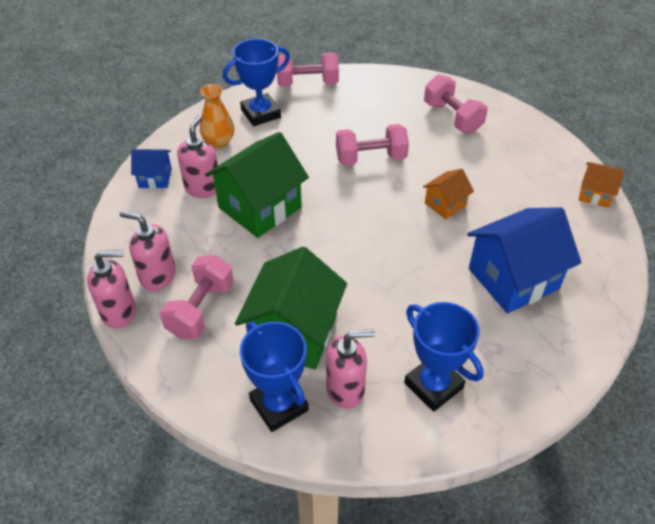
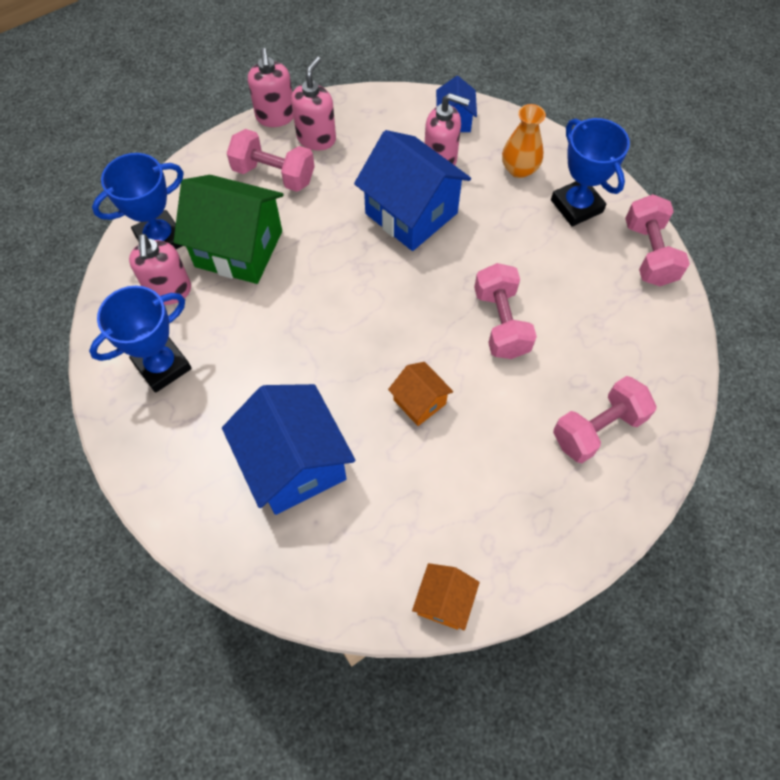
camera: 90 degrees right, 15 degrees up
green house [205,132,309,238] -> blue house [354,130,471,251]

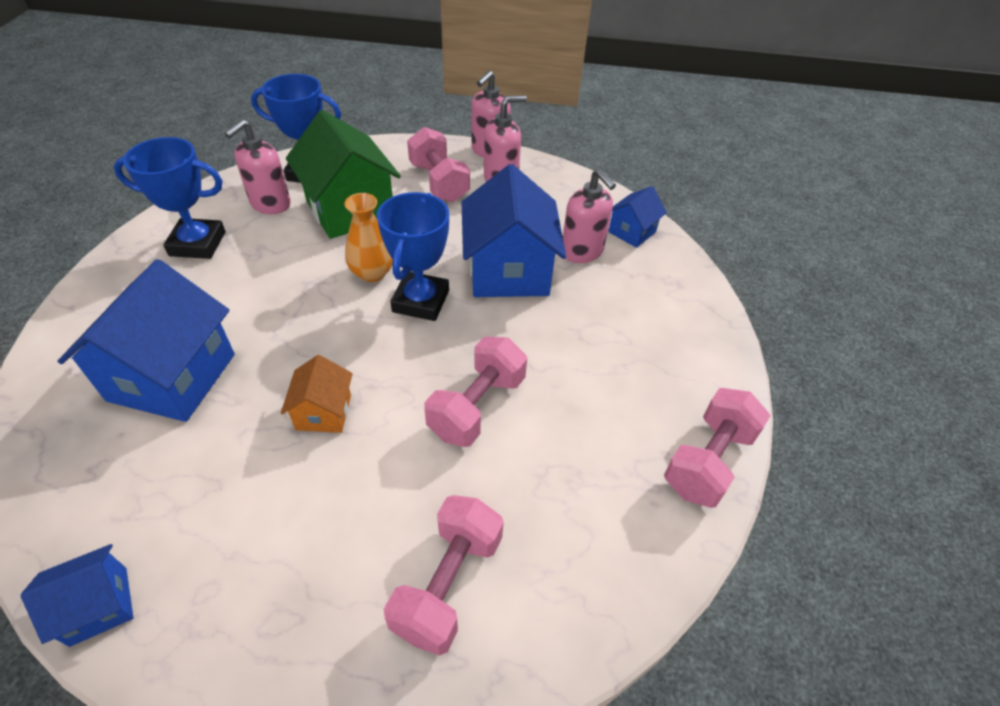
camera: 40 degrees right, 15 degrees down
orange house [412,563,480,630] -> blue house [21,544,133,647]
orange vase [502,104,546,178] -> orange vase moved to [344,193,393,282]
blue trophy [551,118,630,226] -> blue trophy moved to [377,192,449,321]
pink dumbbell [553,376,657,463] -> pink dumbbell turned 75 degrees counterclockwise [384,495,504,656]

